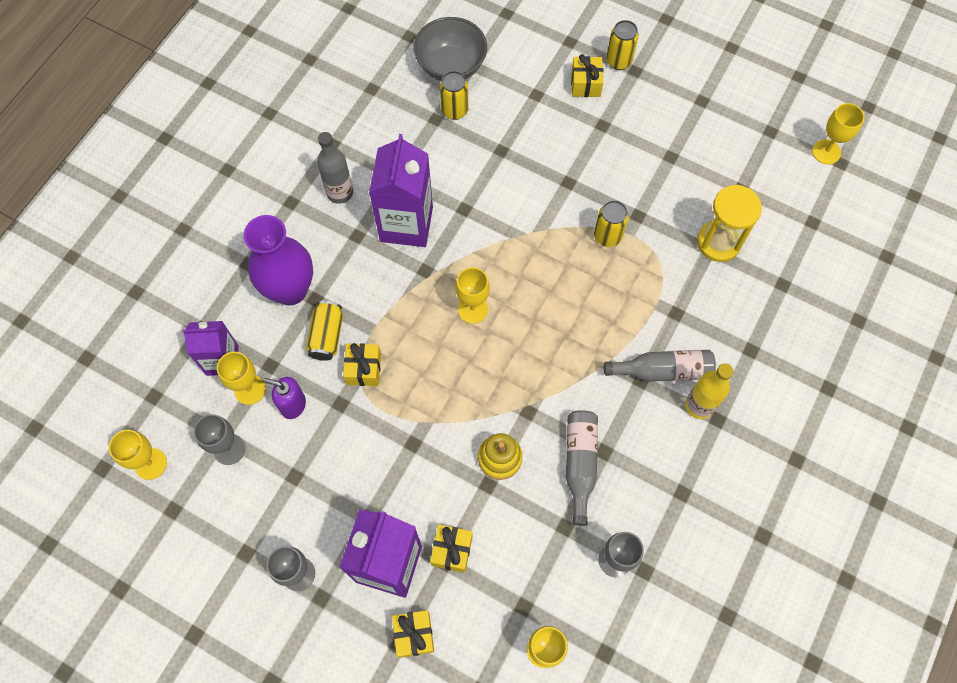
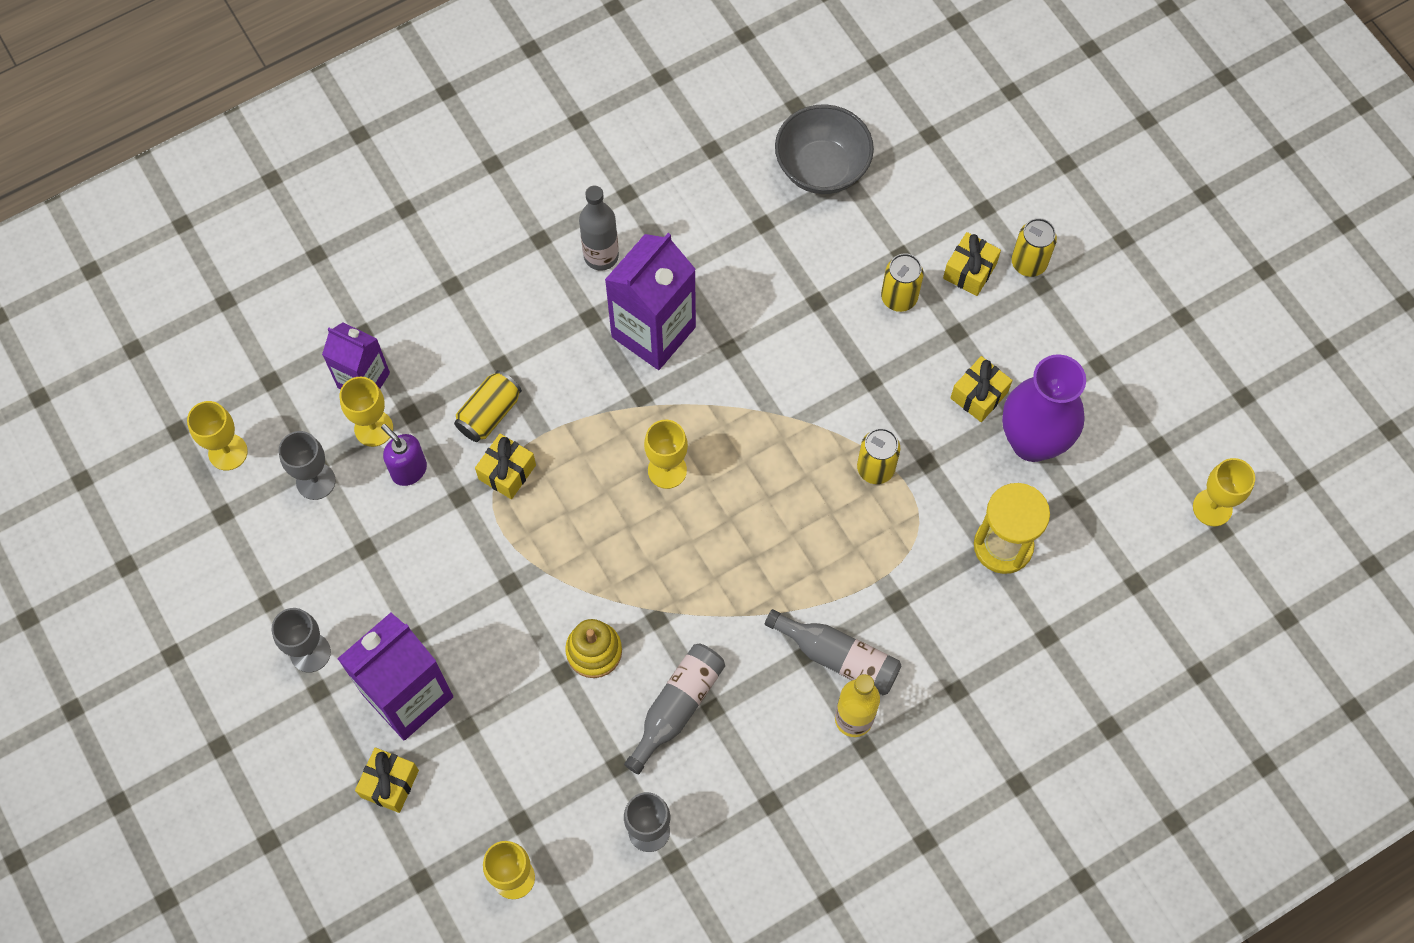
camera: 30 degrees right, 0 degrees up
purple vase [243,215,313,305] -> purple vase moved to [1002,354,1086,462]
yellow gift [430,525,473,573] -> yellow gift moved to [950,356,1013,422]
yellow can [440,71,468,120] -> yellow can moved to [881,253,924,312]

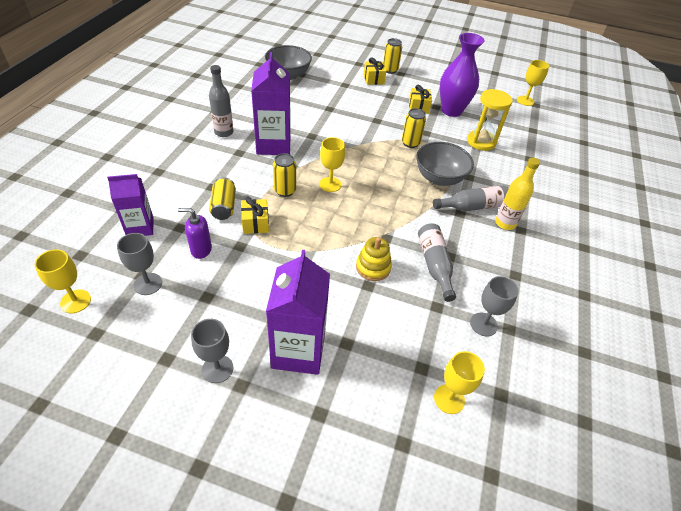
camera: 45 degrees left, 20 degrees down
yellow goblet [340,377,393,447] -> none
yellow gift [355,748,419,813] -> none
yellow can [881,253,924,312] -> yellow can moved to [273,153,296,197]
none -> grey bowl [416,142,474,186]

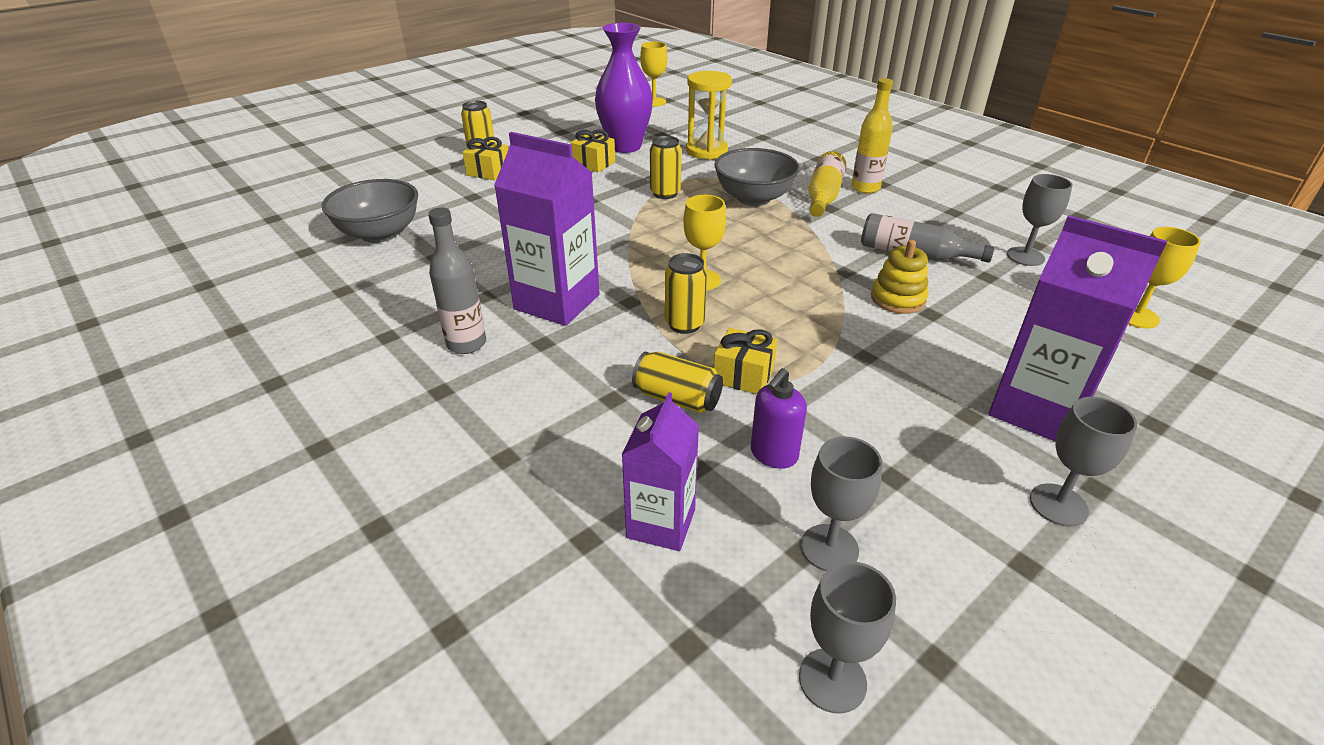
camera: 55 degrees left, 10 degrees down
yellow goblet [35,249,91,313] -> grey goblet [799,561,896,714]
grey bottle [433,185,509,211] -> yellow bottle [808,151,846,217]

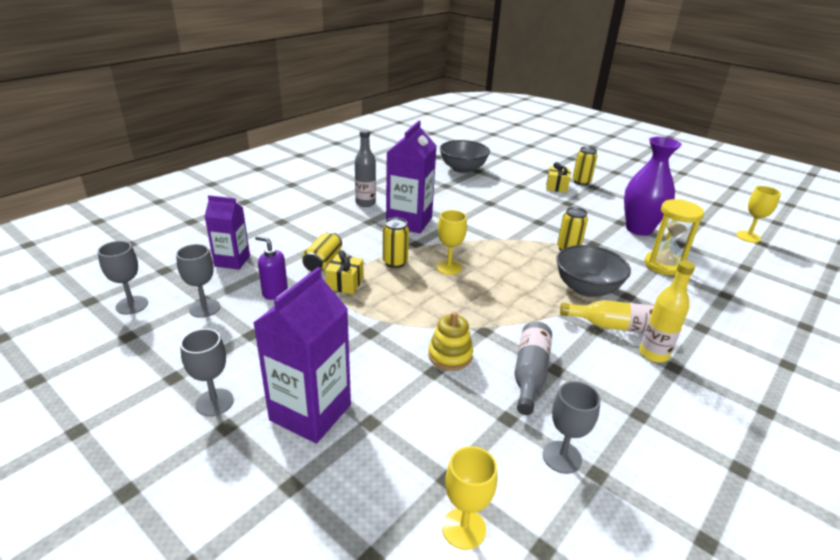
camera: 80 degrees right, 5 degrees down
yellow gift [570,130,615,172] -> none

